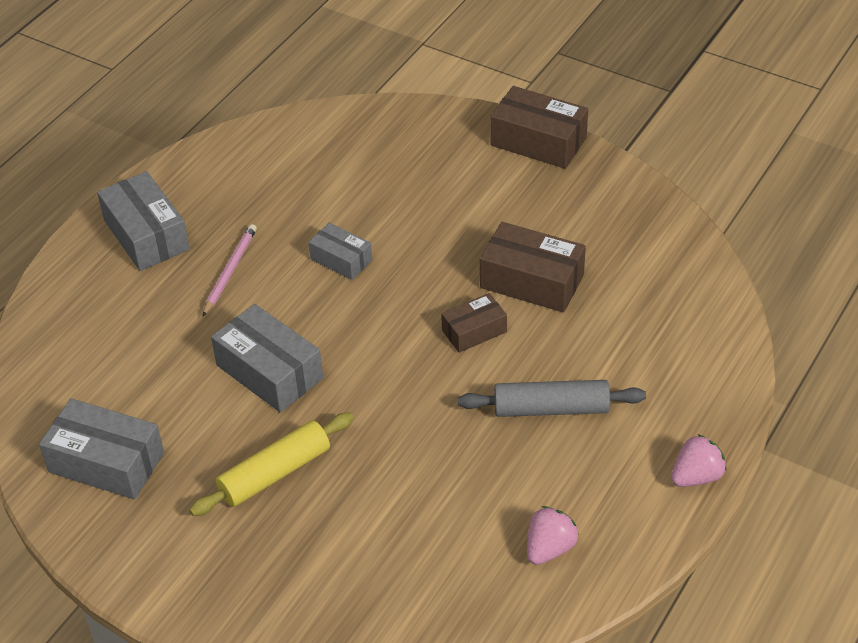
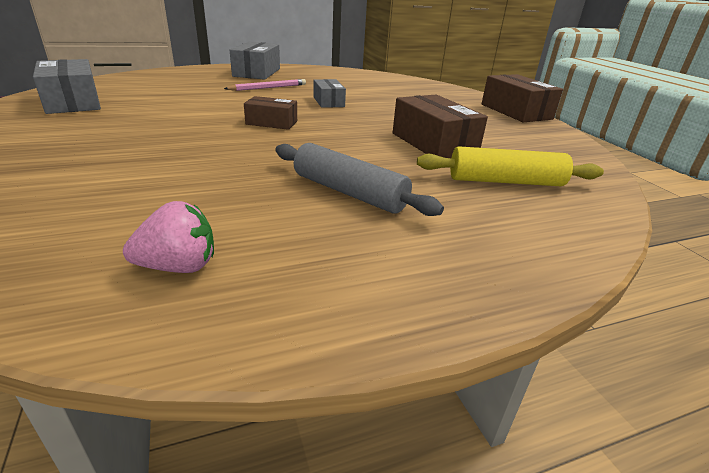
camera: 35 degrees right, 15 degrees down
yellow rolling pin [189,412,354,516] -> yellow rolling pin moved to [417,146,604,186]
grey box [211,304,323,413] -> none
brown box [441,293,507,353] -> brown box moved to [244,96,297,130]
pink strawberry [671,434,726,487] -> none

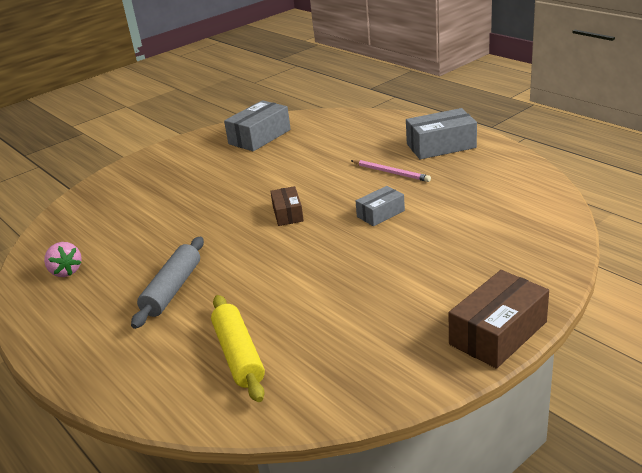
camera: 75 degrees right, 0 degrees up
brown box [393,95,488,158] -> none

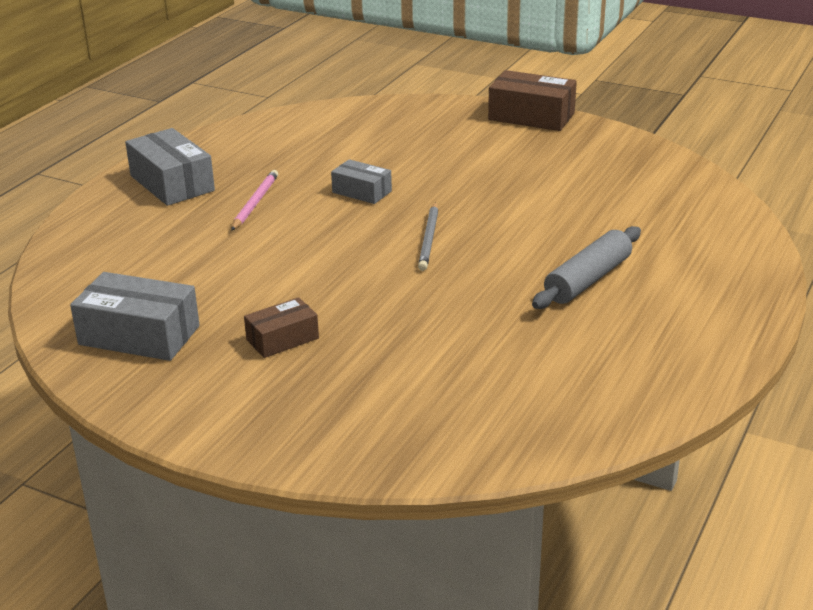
camera: 115 degrees left, 0 degrees up
pink strawberry [44,242,82,277] -> none
grey rolling pin [131,237,204,329] -> grey rolling pin turned 45 degrees counterclockwise [532,226,641,309]
yellow rolling pin [211,295,265,402] -> none
brown box [270,186,304,226] -> brown box moved to [244,297,319,358]
none -> grey pencil [418,202,438,271]

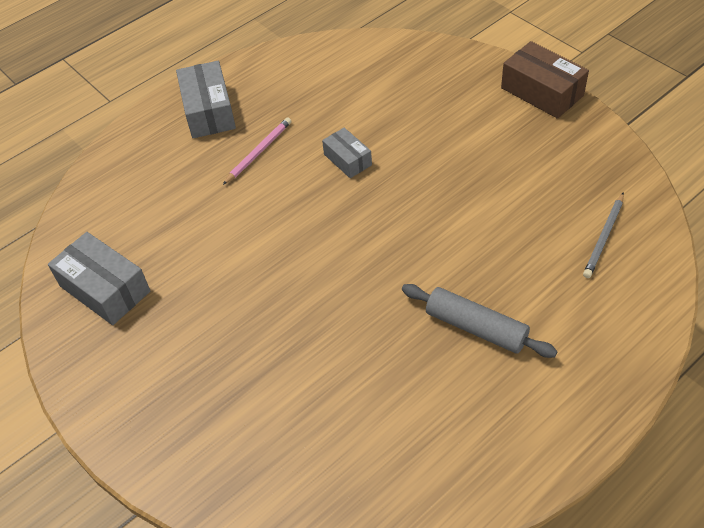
camera: 25 degrees right, 20 degrees up
brown box [244,297,319,358] -> none
grey pencil [418,202,438,271] -> grey pencil moved to [583,192,624,278]
grey rolling pin [532,226,641,309] -> grey rolling pin turned 60 degrees clockwise [402,284,558,358]

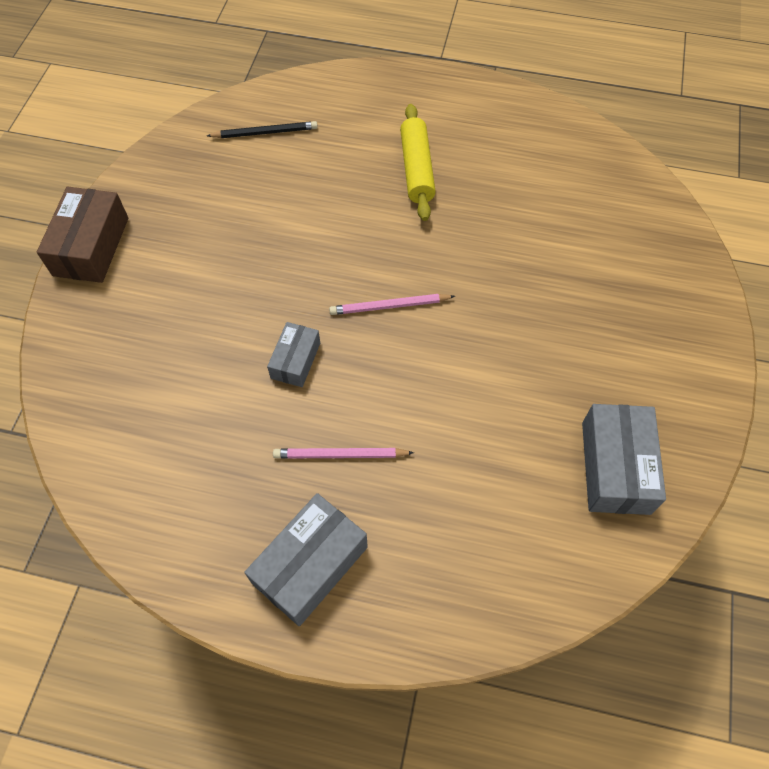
camera: 130 degrees left, 10 degrees up
grey rolling pin [402,284,558,358] -> yellow rolling pin [400,104,436,221]
grey pencil [583,192,624,278] -> black pencil [207,121,318,138]
none -> pink pencil [329,294,455,315]

